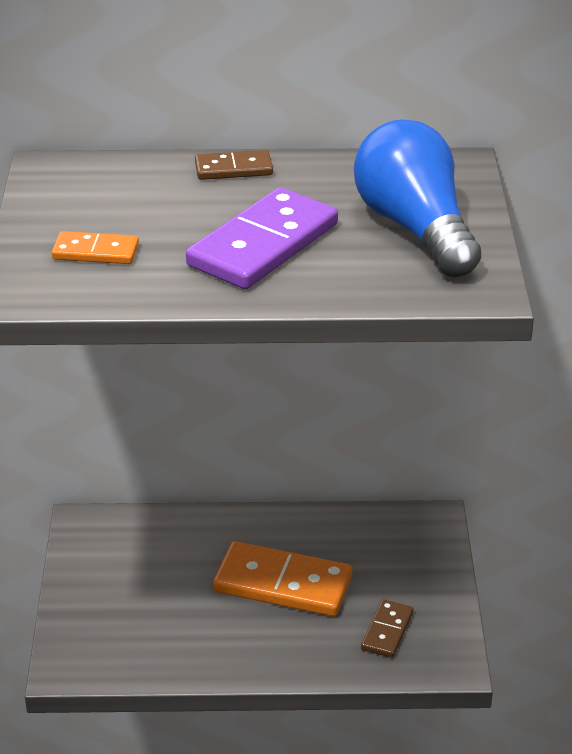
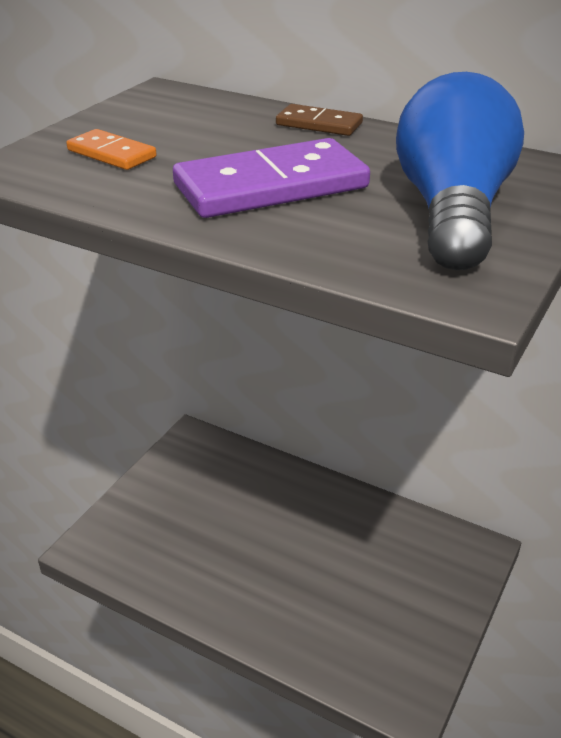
camera: 30 degrees right, 0 degrees up
orange domino [213,541,352,616] -> none
brown domino [361,599,413,658] -> none

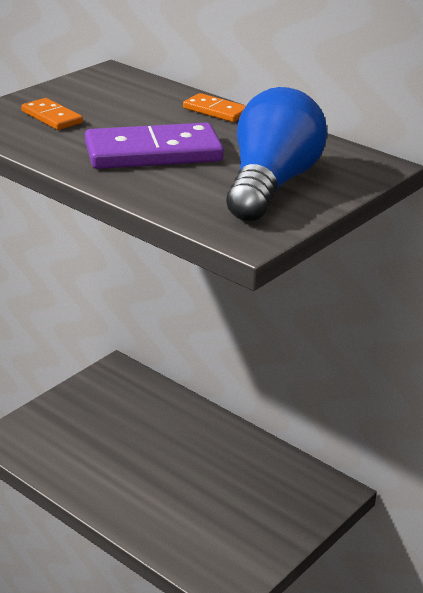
camera: 10 degrees right, 5 degrees down
brown domino [276,104,363,136] -> orange domino [183,93,246,122]

